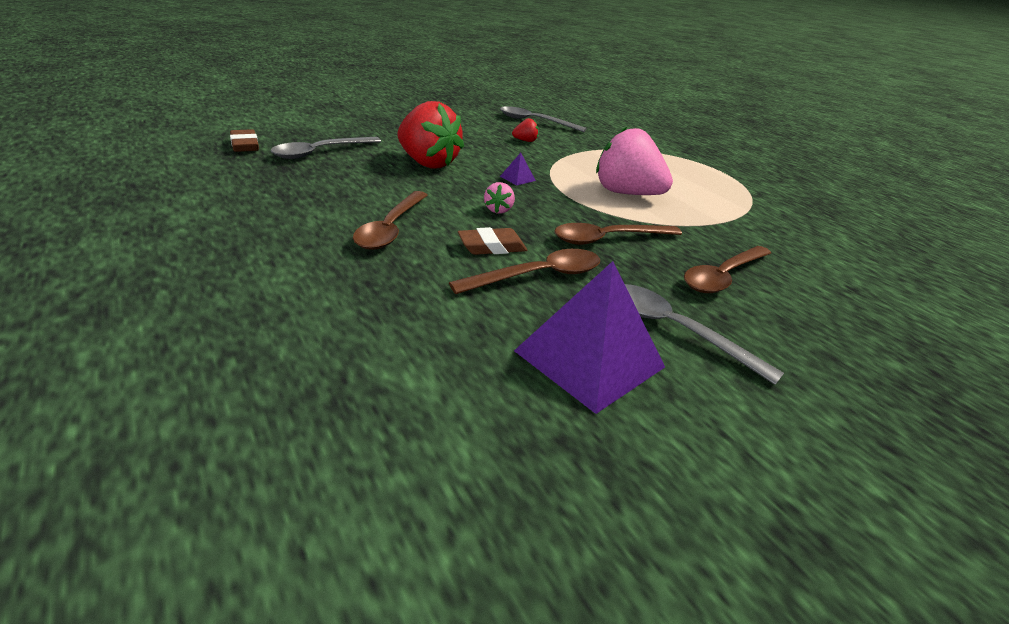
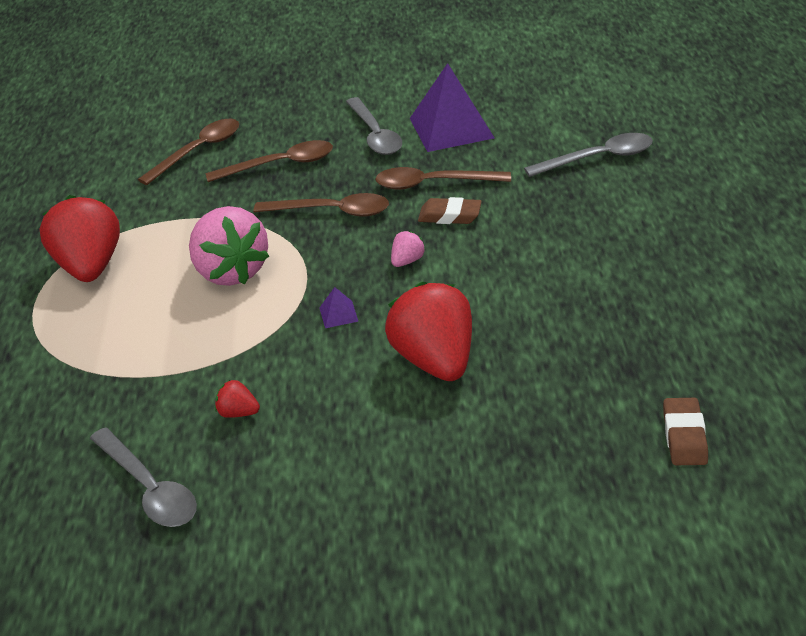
camera: 145 degrees left, 5 degrees up
grey spoon [271,137,381,159] -> grey spoon moved to [524,133,653,177]
brown spoon [353,191,428,250] -> brown spoon moved to [138,119,239,185]
none -> red strawberry [39,195,120,282]

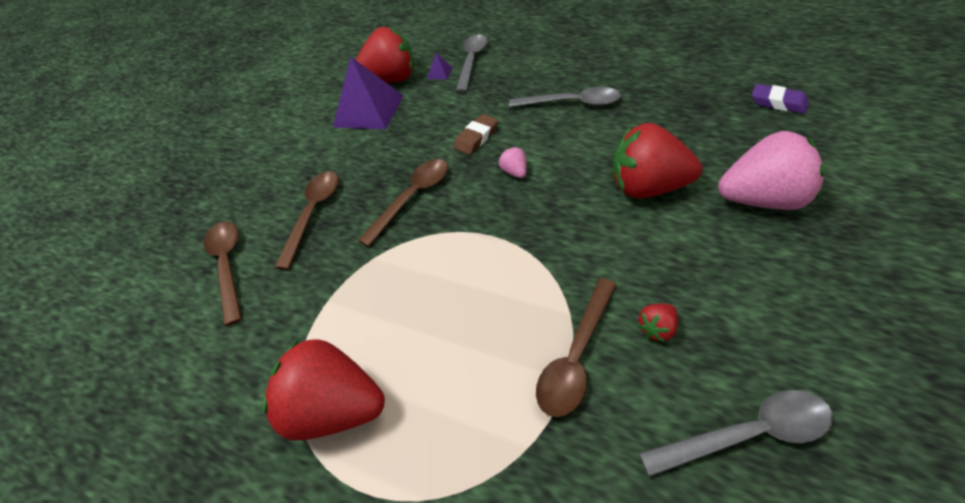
camera: 60 degrees left, 10 degrees up
pink strawberry [189,206,269,286] -> pink strawberry moved to [718,131,825,210]
purple pyramid [319,287,358,328] -> purple pyramid moved to [427,53,453,79]
grey spoon [346,97,402,155] -> grey spoon moved to [509,87,621,108]
brown spoon [375,167,511,190] -> brown spoon moved to [536,278,617,417]
brown eraser [663,398,708,465] -> purple eraser [752,84,809,114]
none -> red strawberry [356,27,414,83]

